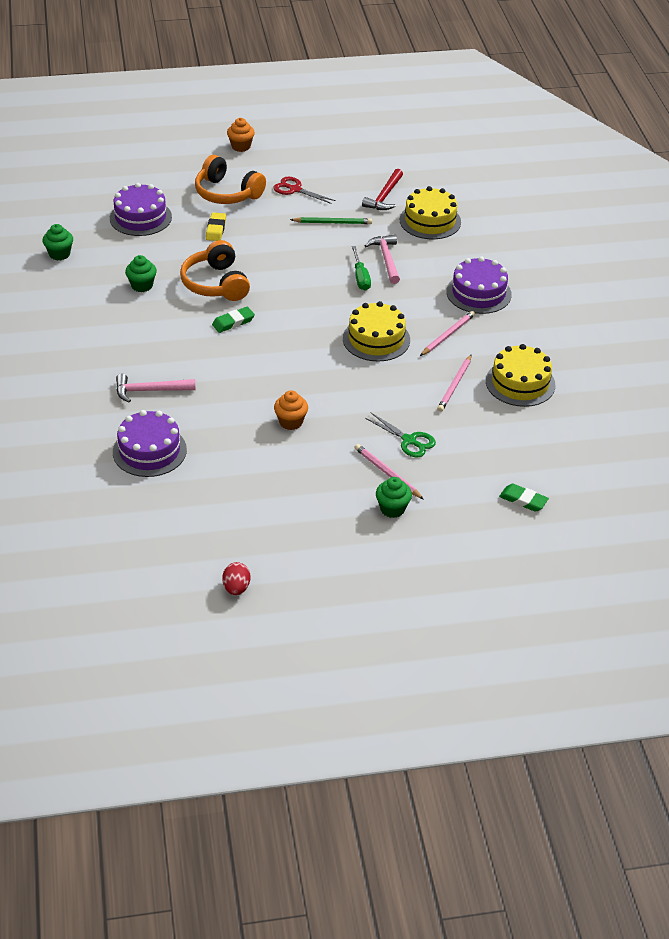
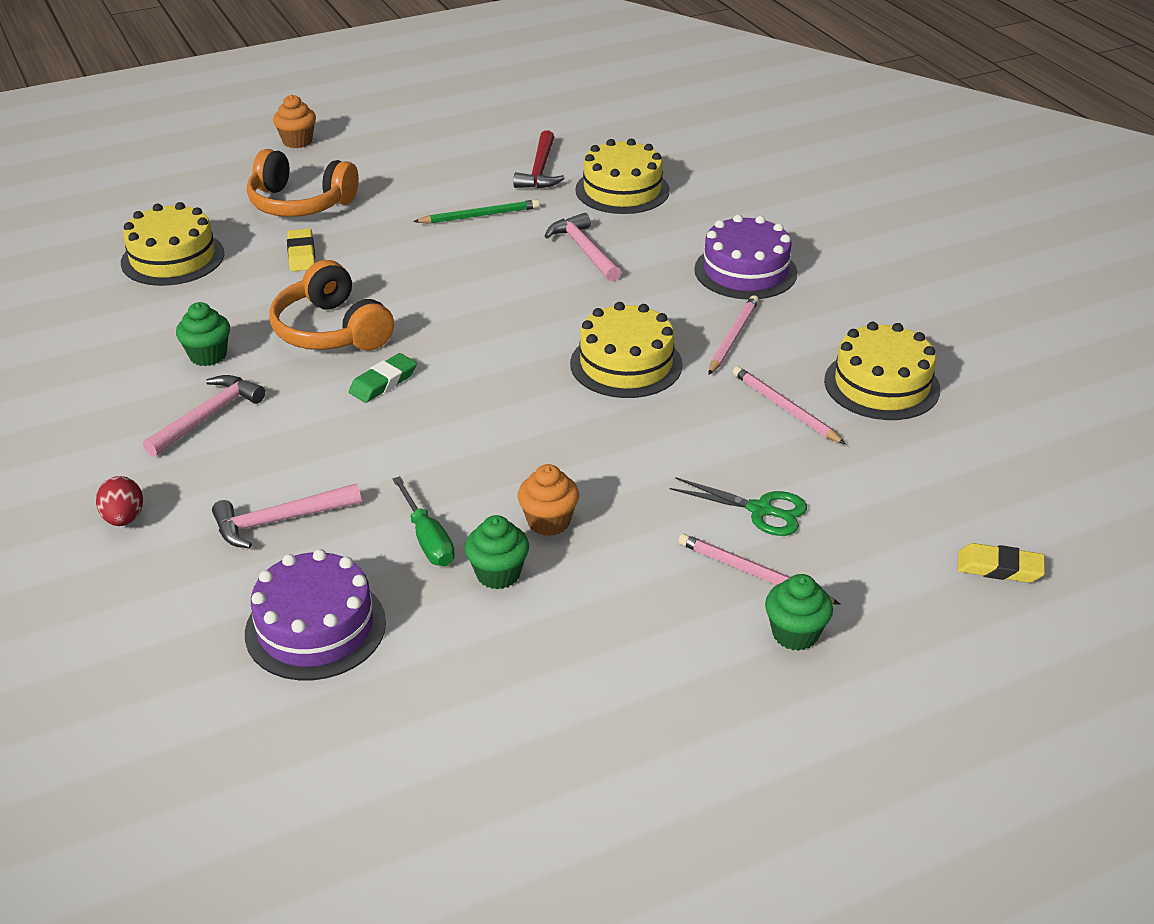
camera: 15 degrees left, 5 degrees down
green cupcake [43,224,73,260] -> green cupcake moved to [465,515,529,589]
purple cake [110,183,172,236] -> yellow cake [121,202,224,286]
red egg [222,562,251,595] -> red egg moved to [96,476,143,526]
red scissors [273,177,336,204] -> none
green screwdriver [352,246,371,291] -> green screwdriver moved to [392,476,455,566]
pink pencil [437,354,472,412] -> pink pencil turned 135 degrees clockwise [733,366,845,444]
green eraser [499,484,549,512] -> yellow eraser [957,543,1045,583]
none -> pink hammer [143,375,265,457]

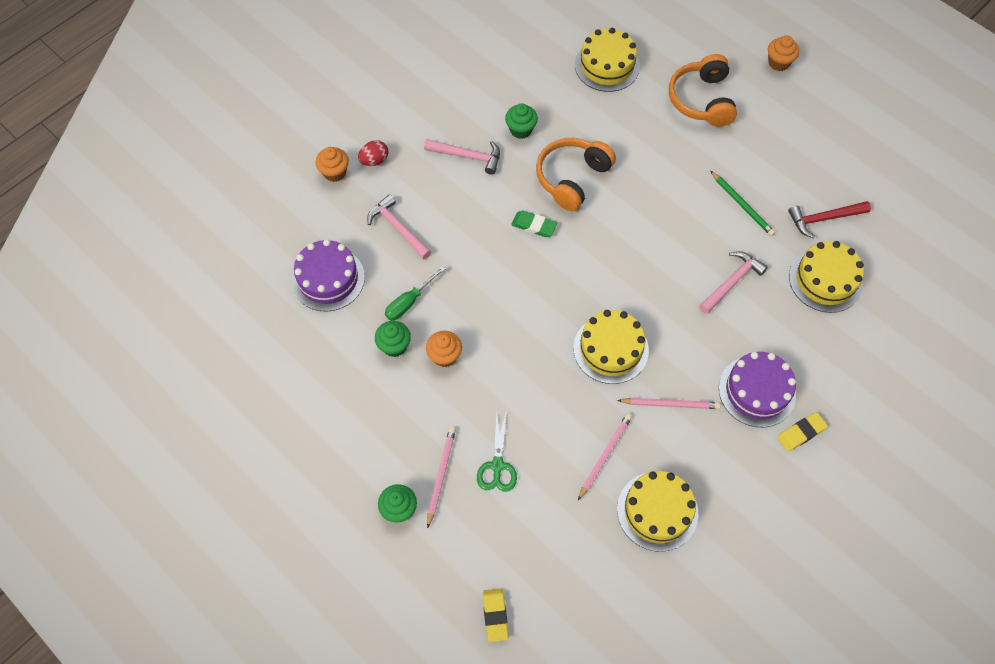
camera: 70 degrees right, 25 degrees up
yellow eraser [287,229,315,271] -> yellow eraser moved to [777,412,828,452]
none -> orange cupcake [316,147,349,182]

